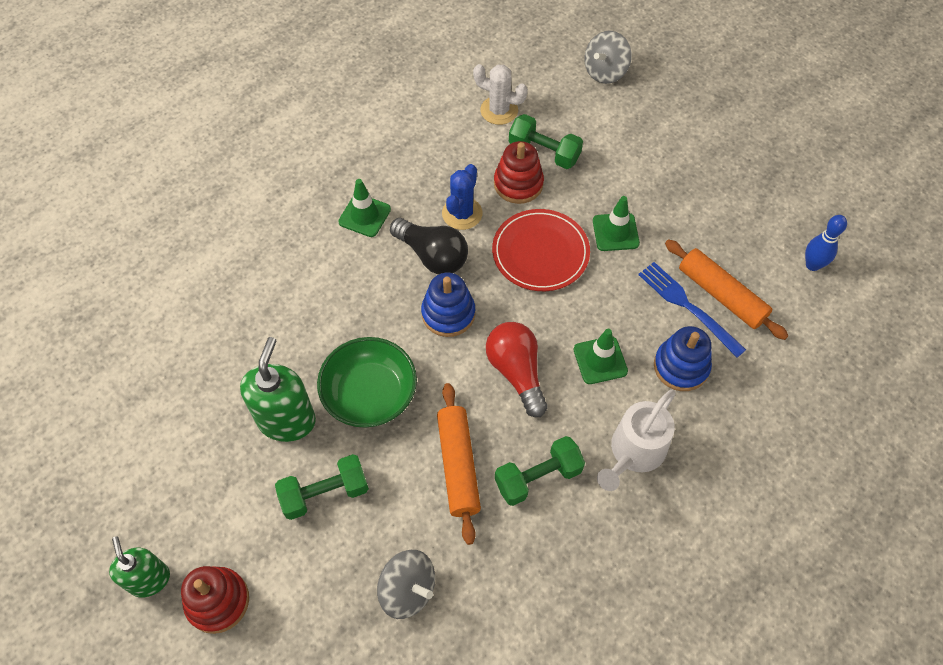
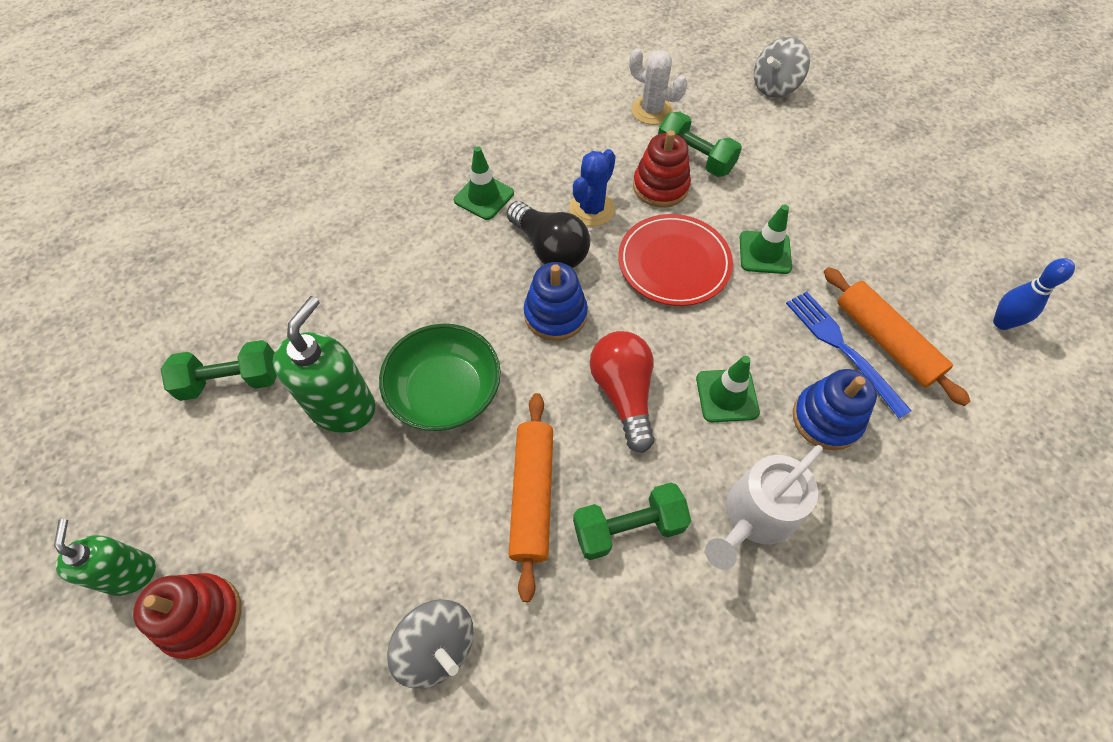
camera: 10 degrees right, 0 degrees up
green dumbbell [275,454,369,520] -> green dumbbell moved to [161,340,277,401]

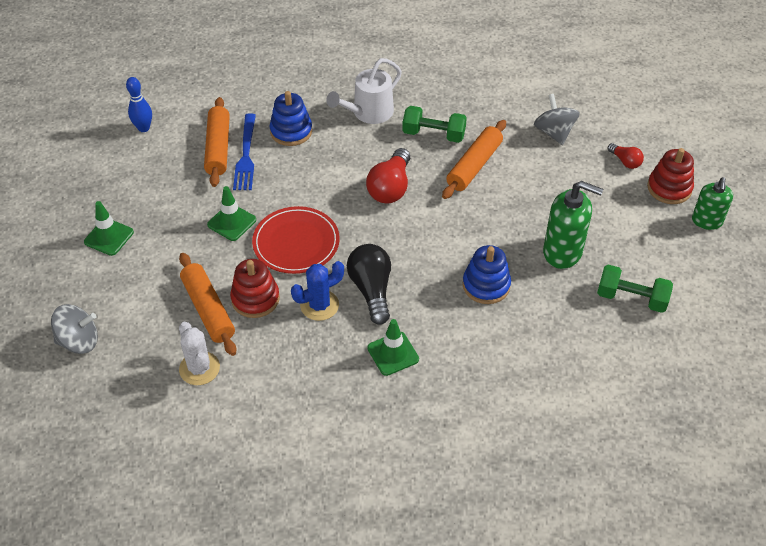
camera: 150 degrees left, 10 degrees down
green soap dispenser [273,296,375,433] -> green soap dispenser turned 120 degrees counterclockwise [543,181,603,269]
green bowl [379,324,501,431] -> none
blue stacking toy [524,262,588,341] -> blue stacking toy moved to [463,245,511,304]
green dumbbell [658,111,742,177] -> orange rolling pin [179,253,236,356]
green traffic cone [696,356,760,422] -> green traffic cone moved to [84,201,134,256]
white watering can [705,445,823,570] -> white watering can turned 150 degrees clockwise [326,58,402,124]
none -> red light bulb [608,143,644,169]

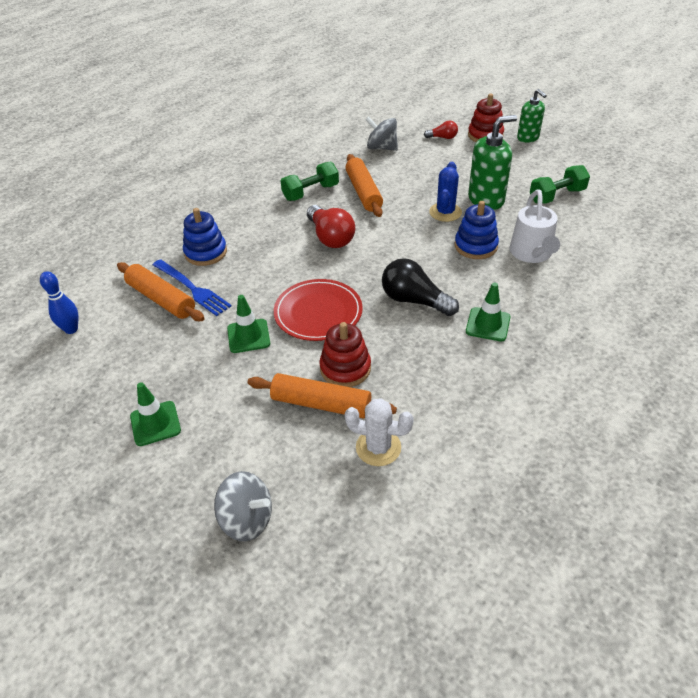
camera: 45 degrees left, 5 degrees down
grey spinning top [51,304,98,354] -> grey spinning top turned 75 degrees clockwise [214,471,272,541]
blue cactus [291,261,344,321] -> blue cactus moved to [429,162,462,222]
white watering can [326,58,402,124] -> white watering can moved to [509,189,560,263]

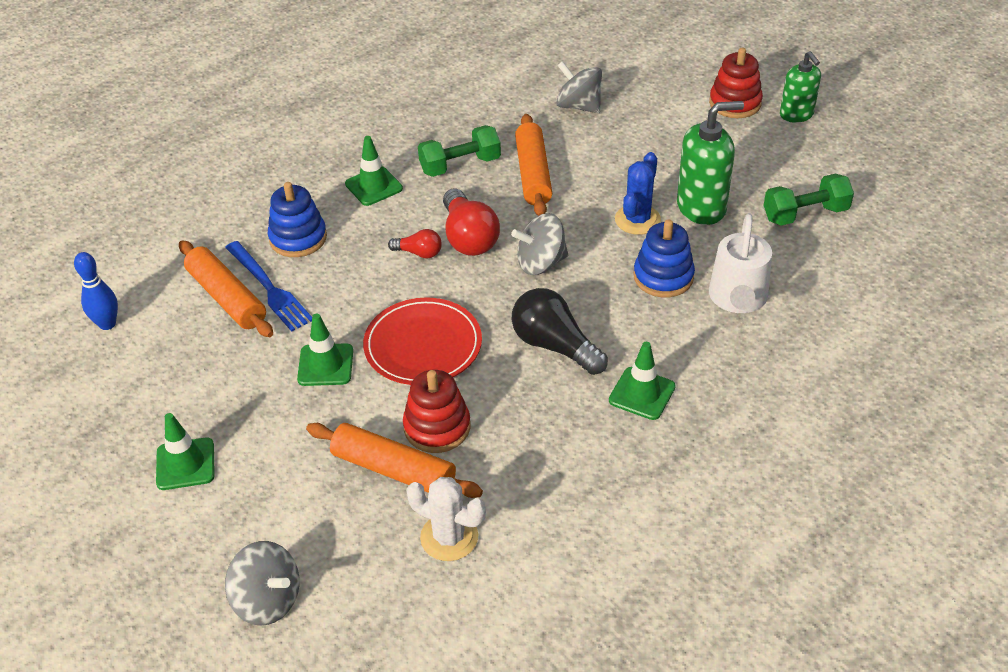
camera: 10 degrees right, 0 degrees up
red light bulb [424,120,458,139] -> red light bulb moved to [388,229,442,258]
none -> green traffic cone [345,136,403,206]
none -> grey spinning top [511,213,568,275]

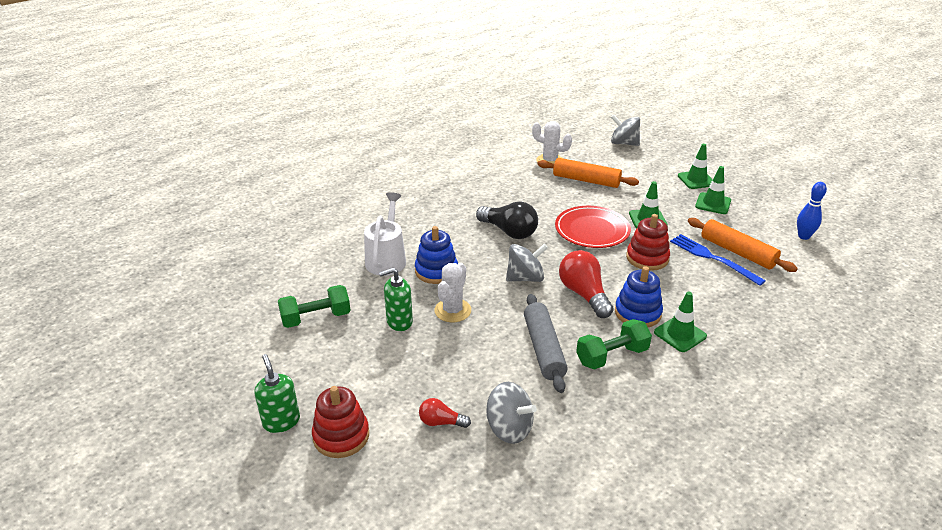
camera: 175 degrees right, 10 degrees down
blue stacking toy [268,182,327,257] -> blue stacking toy moved to [615,266,663,327]
red light bulb [388,229,442,258] -> red light bulb moved to [419,398,471,428]
red stacking toy [403,370,470,453] -> red stacking toy moved to [626,214,670,271]
orange rolling pin [515,114,552,216] -> grey rolling pin [524,294,568,393]
green traffic cone [609,342,676,420] -> green traffic cone moved to [695,166,731,214]
blue cactus [615,152,661,235] -> white cactus [434,263,471,322]
green soap dispenser [677,101,744,225] -> green soap dispenser [379,268,413,331], size x0.65

